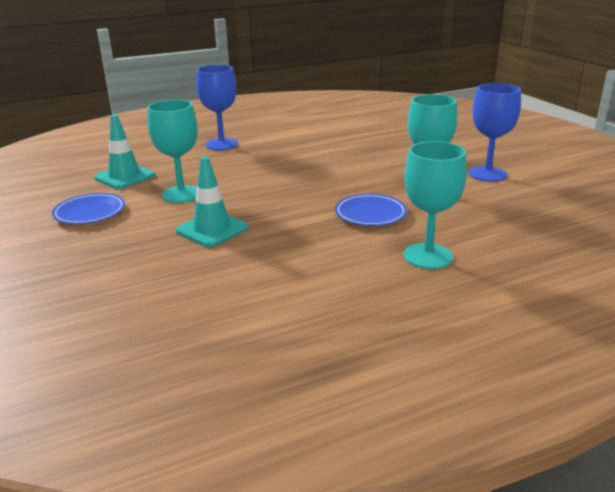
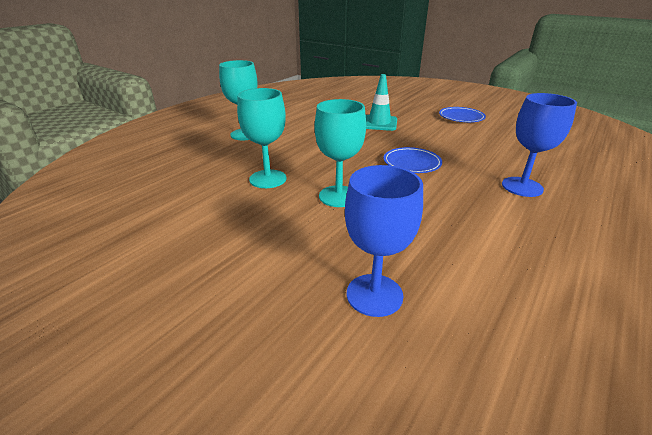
camera: 150 degrees right, 5 degrees up
turquoise traffic cone [94,114,155,189] -> none
turquoise goblet [147,99,197,203] -> turquoise goblet moved to [315,99,366,207]
blue plate [335,194,407,226] -> blue plate moved to [384,147,442,173]
blue goblet [468,83,521,182] -> blue goblet moved to [345,165,423,317]

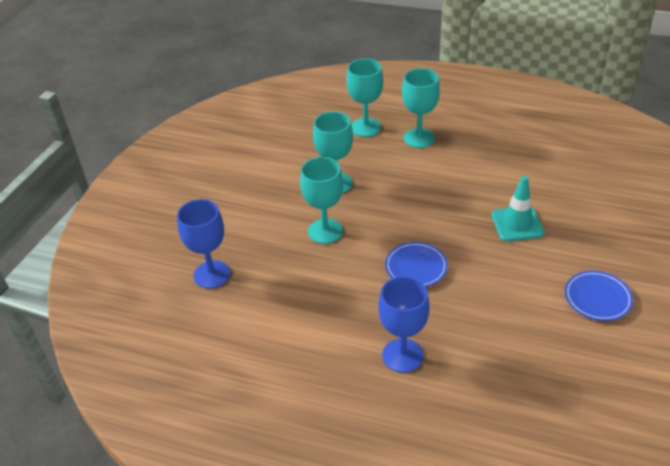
camera: 75 degrees right, 10 degrees up
none -> turquoise goblet [346,59,383,137]

